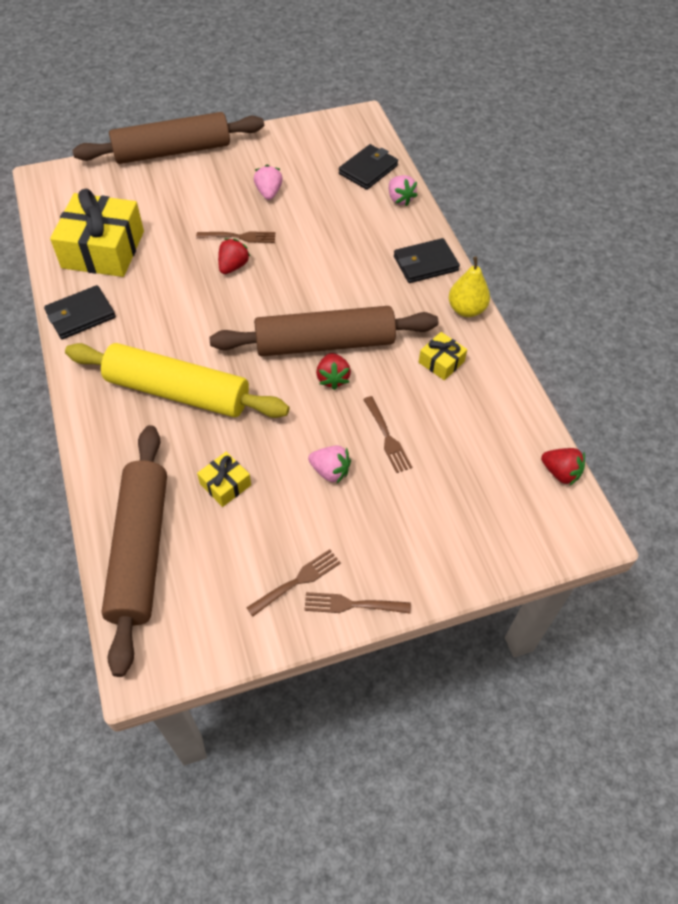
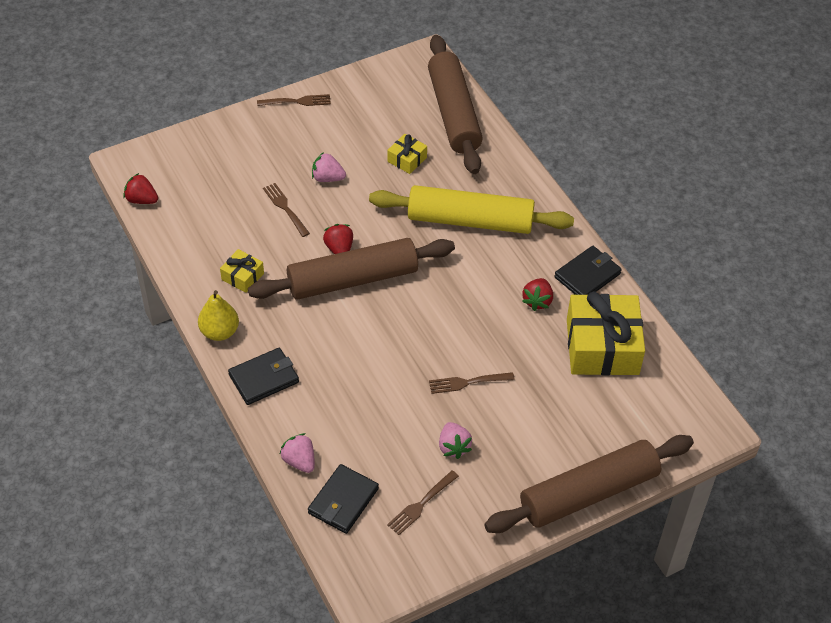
camera: 170 degrees right, 5 degrees down
red strawberry [218,239,251,274] -> red strawberry moved to [522,278,553,311]
brown fork [246,549,341,617] -> brown fork moved to [387,470,459,535]

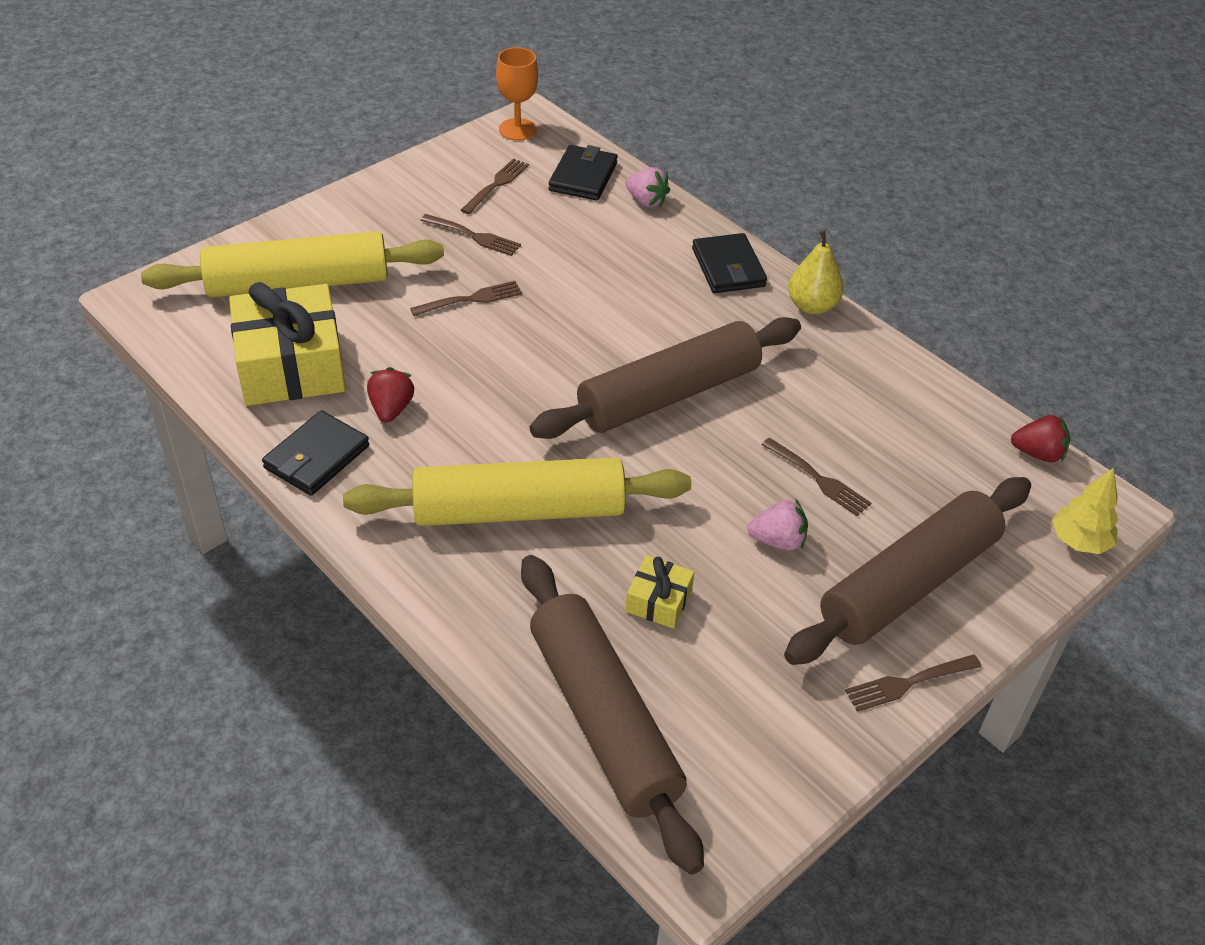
camera: 165 degrees right, 5 degrees down
yellow gift [220,249,264,293] -> none
black wallet [228,348,299,405] -> black wallet turned 60 degrees counterclockwise [692,233,767,293]
red strawberry [323,224,353,254] -> none
pink strawberry [439,422,472,459] -> brown fork [420,214,521,256]
brown rolling pin [484,435,694,533] -> brown rolling pin moved to [784,477,1031,665]
none -> yellow rolling pin [141,231,444,297]
none -> orange goblet [496,47,538,141]
none -> yellow tree [1052,468,1119,554]

